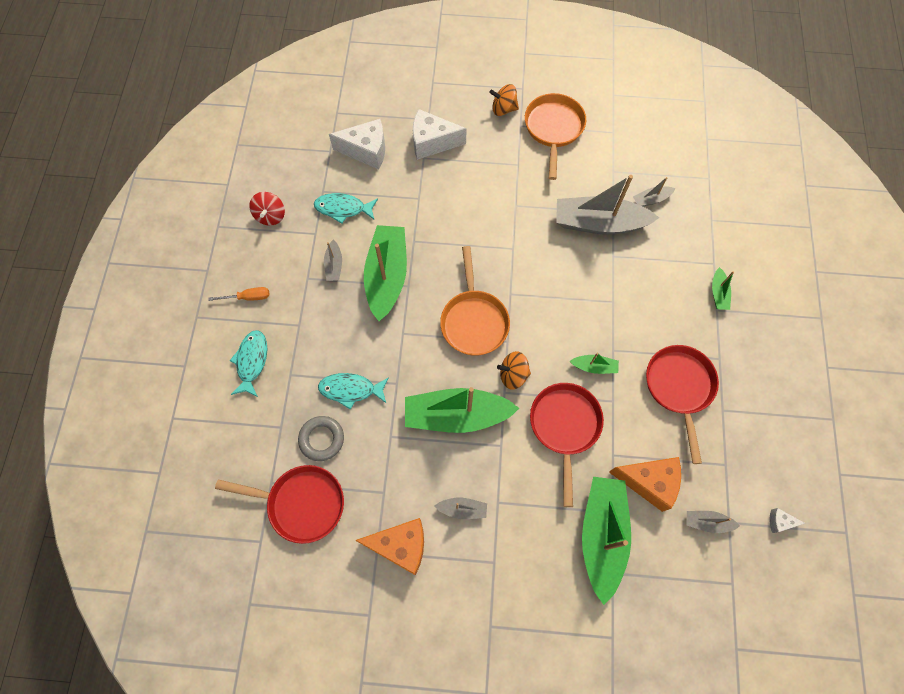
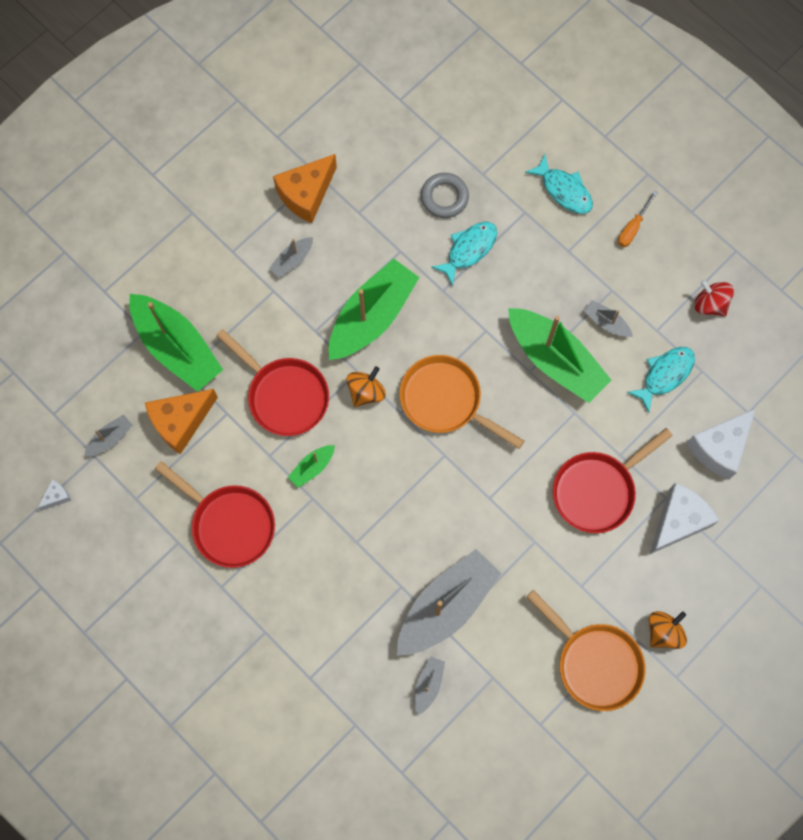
camera: 130 degrees right, 5 degrees up
red pan [215,465,344,544] -> red pan moved to [553,428,673,533]
green boat [712,267,734,310] -> none

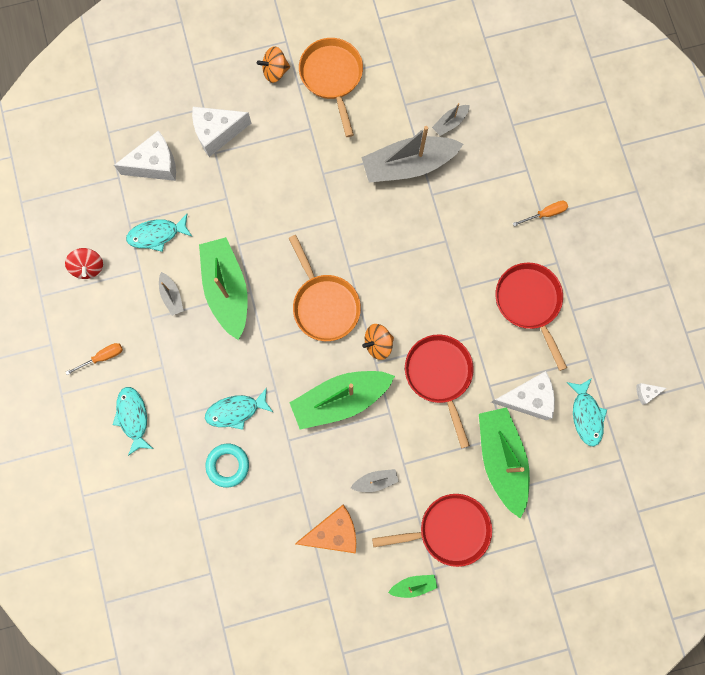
camera: 150 degrees left, 5 degrees up
grey boat [84,414,133,456] -> turquoise fish [567,378,607,447]
orange cheese [145,389,218,454] -> white cheese [491,371,555,420]
green boat [288,445,335,488] -> green boat moved to [388,575,437,598]
grey ring [421,173,469,218] -> turquoise ring [205,444,249,488]
red pan [553,428,673,533] -> red pan moved to [372,494,492,567]
none -> orange screwdriver [513,200,568,226]

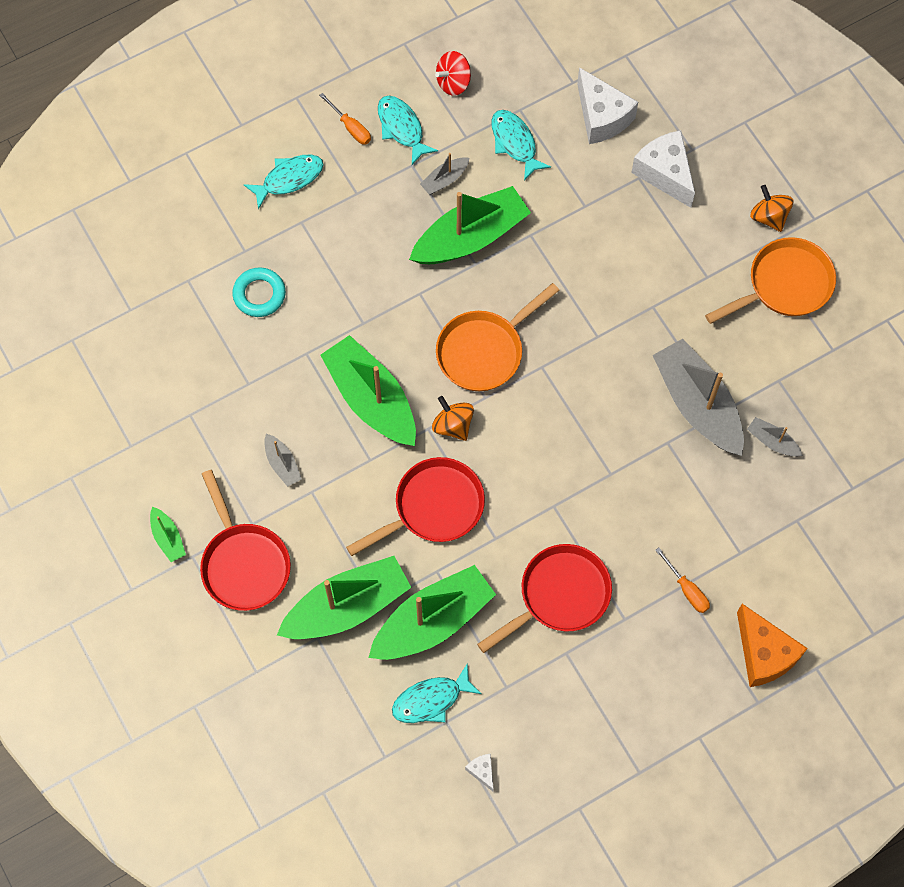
camera: 75 degrees right, 10 degrees down
turquoise fish [205,387,273,430] -> turquoise fish moved to [378,96,438,165]
orange cheese [295,505,356,554] -> orange cheese moved to [737,604,808,687]
white cheese [491,371,555,420] -> green boat [369,565,496,660]

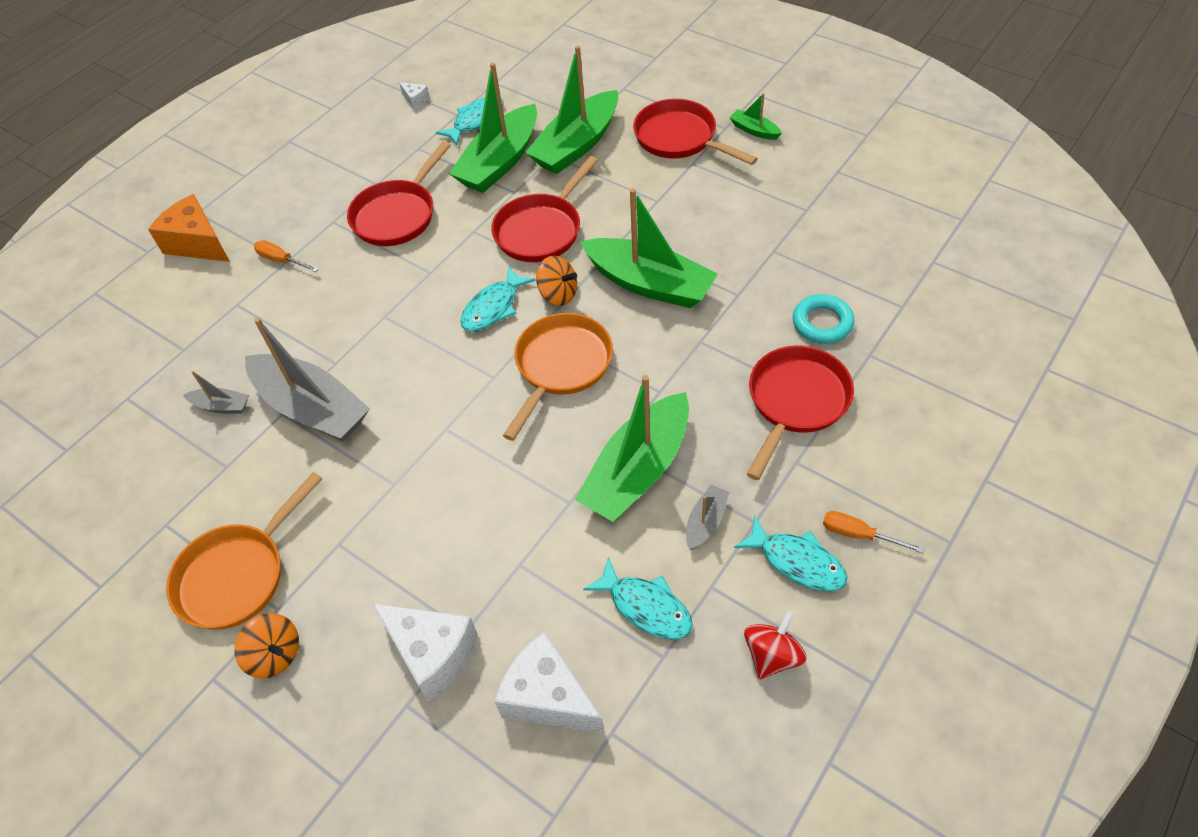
camera: 160 degrees right, 15 degrees down
turquoise fish [243,155,324,210] -> turquoise fish moved to [460,266,536,332]
grey boat [264,434,302,487] -> none
none -> red pan [747,346,854,480]

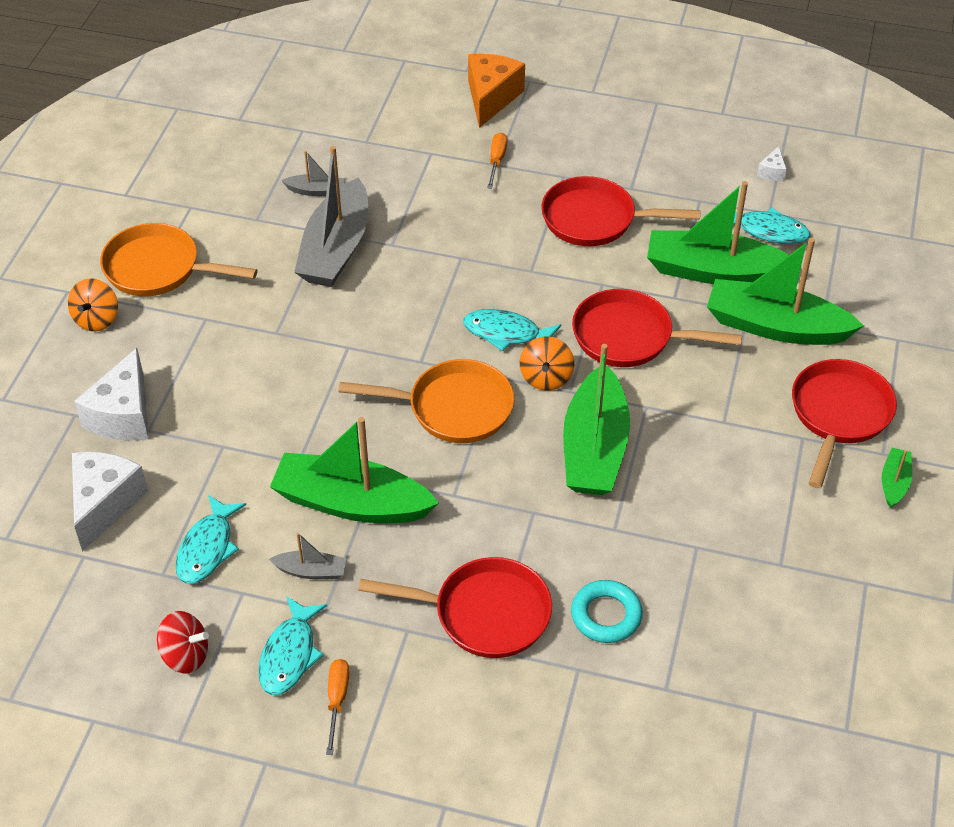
camera: 65 degrees right, 5 degrees down
grey boat [183,371,249,414] -> grey boat turned 75 degrees counterclockwise [281,151,345,196]

